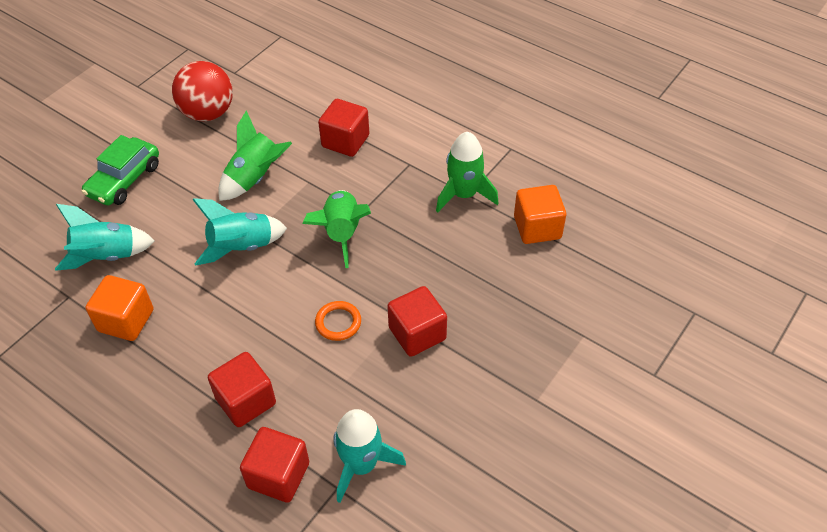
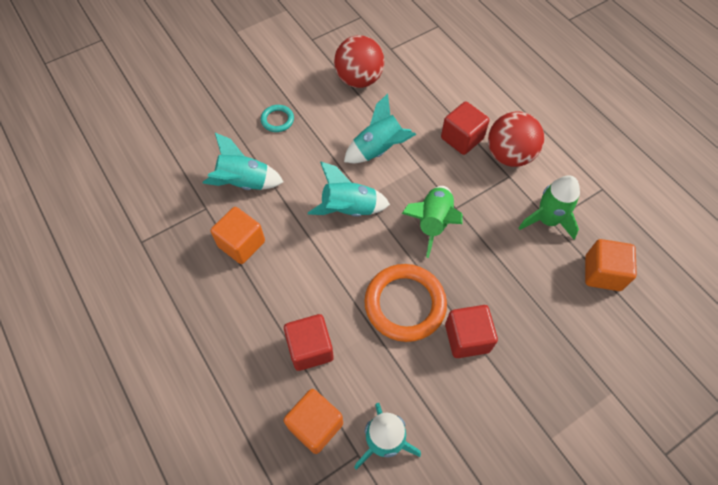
camera: 20 degrees right, 10 degrees up
green car [82,135,159,205] -> turquoise ring [261,105,294,132]
green rocket [218,110,292,201] -> turquoise rocket [344,94,416,163]
red cube [240,427,309,503] -> orange cube [284,389,343,454]
orange ring [315,301,361,341] -> orange ring [364,264,447,342], size x2.06
none -> red ball [488,111,544,167]

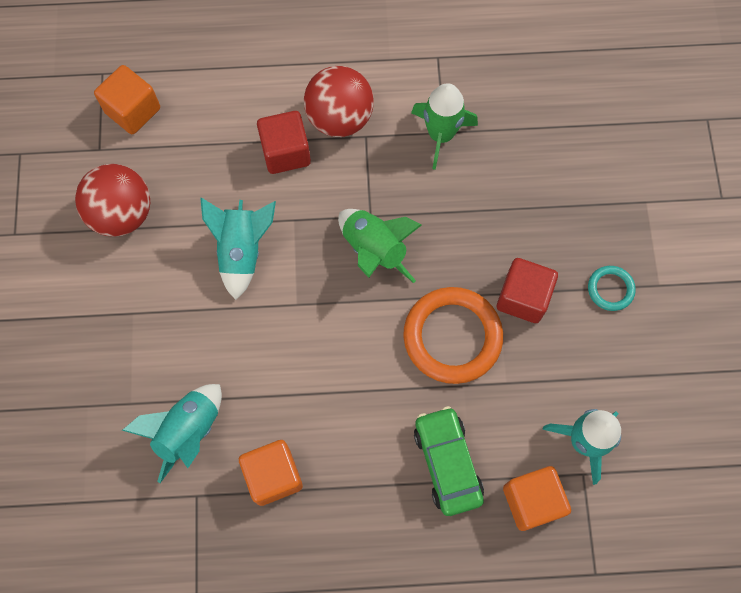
camera: 60 degrees left, 10 degrees up
turquoise ring [261,105,294,132] -> turquoise ring moved to [588,266,636,311]
red cube [284,314,334,371] -> green car [414,406,484,516]
turquoise rocket [308,162,390,217] -> none
orange cube [585,239,637,291] -> orange cube moved to [94,65,160,134]

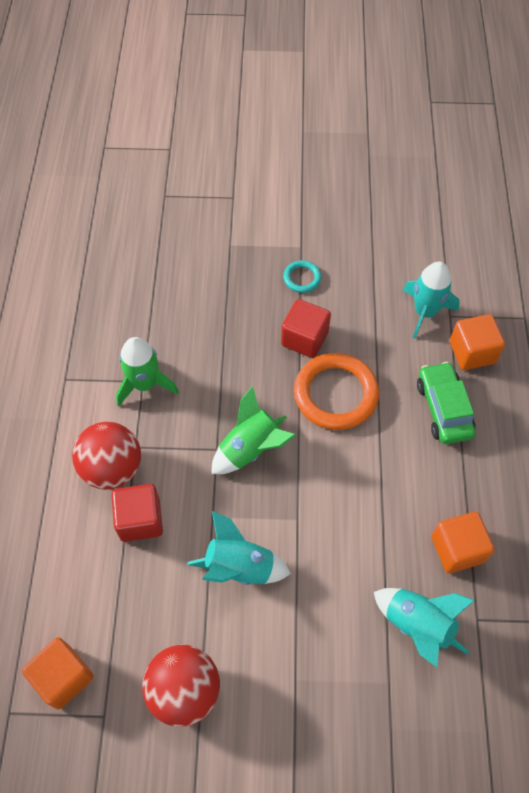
camera: 85 degrees left, 10 degrees down
green car [414,406,484,516] -> green car turned 90 degrees clockwise [417,362,476,444]

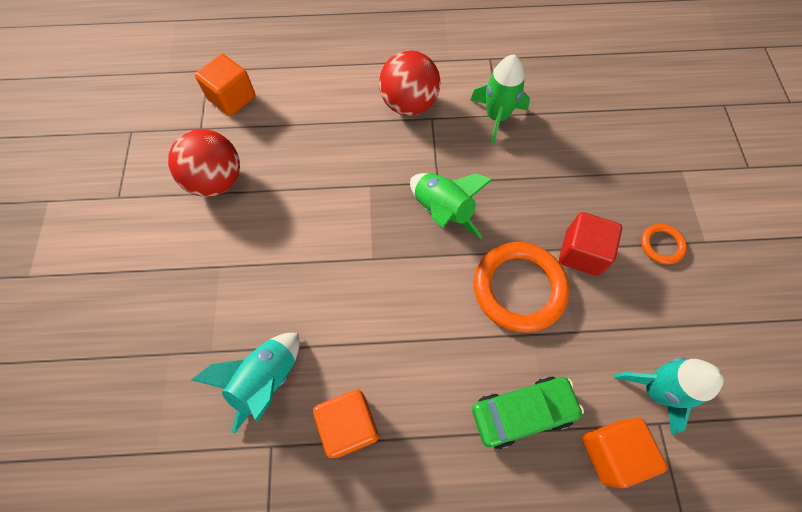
camera: 85 degrees right, 5 degrees up
red cube [111,484,163,542] -> none
turquoise rocket [187,511,291,585] -> none
turquoise ring [283,260,321,293] -> orange ring [641,224,687,265]

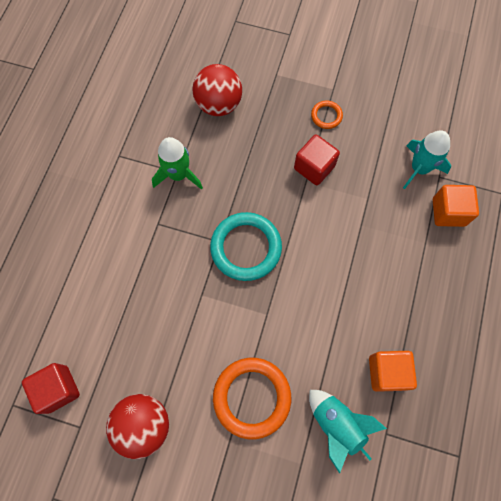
camera: 70 degrees left, 5 degrees up
orange cube [195,54,255,116] -> red cube [22,363,80,414]
red ball [379,50,441,116] -> red ball moved to [192,64,242,116]
green rocket [410,173,493,239] -> turquoise ring [210,212,282,281]
green car [472,376,584,449] -> none
orange ring [474,242,569,333] -> orange ring moved to [213,358,291,439]

